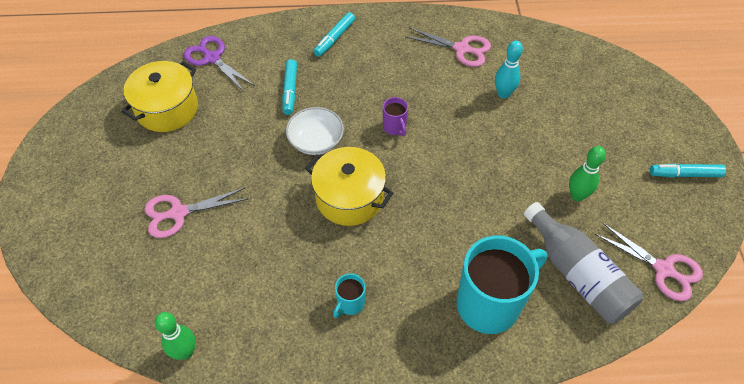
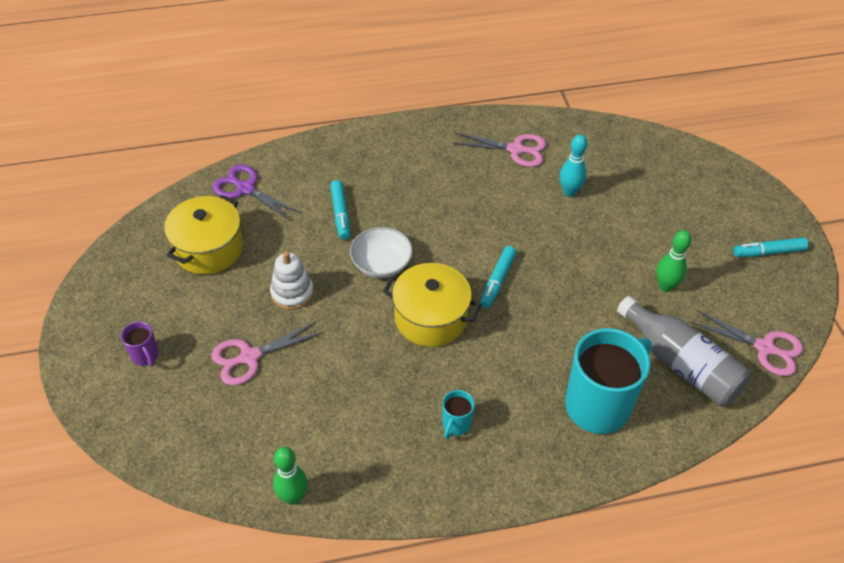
camera: 10 degrees left, 5 degrees down
turquoise marker [313,12,355,57] -> turquoise marker moved to [480,246,517,308]
purple mug [383,97,408,136] -> purple mug moved to [121,322,159,366]
none -> white stacking toy [270,252,314,310]

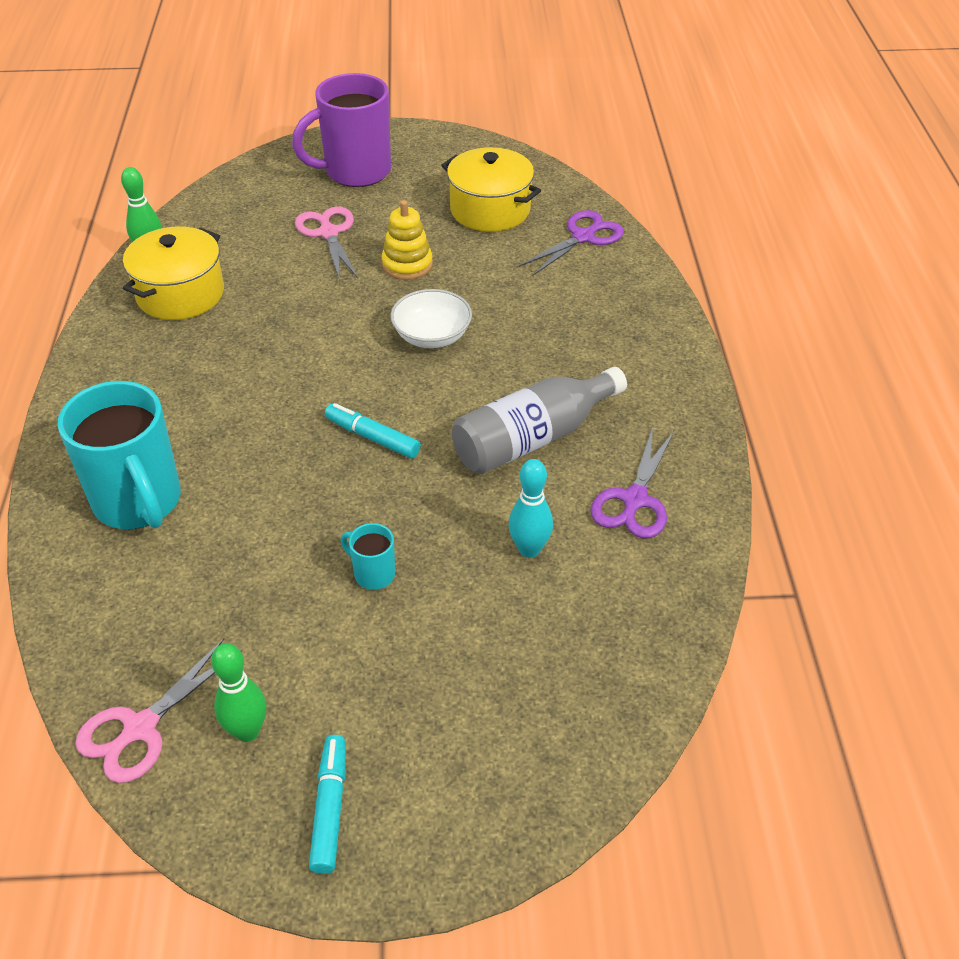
camera: 100 degrees right, 5 degrees down
purple mug [121,322,159,366] -> purple mug [292,73,391,187], size x2.28
white stacking toy [270,252,314,310] -> yellow stacking toy [382,200,433,280]
turquoise marker [330,180,350,240] -> none
yellow pot [383,263,481,347] -> yellow pot moved to [123,226,224,320]
turquoise mug [442,390,475,439] -> turquoise mug moved to [341,523,395,590]
pink scissors [452,133,546,167] -> purple scissors [590,427,674,538]
grey bottle [617,296,751,406] -> grey bottle moved to [452,367,627,474]
green bowling pin [656,230,692,292] -> green bowling pin moved to [211,643,267,742]

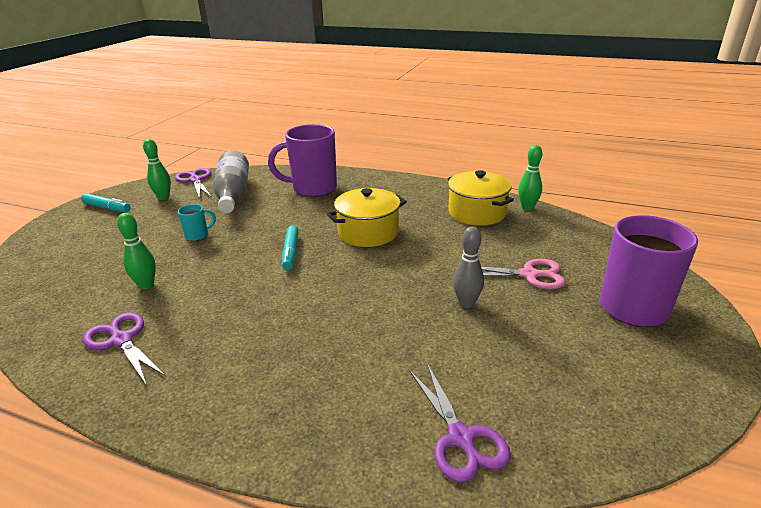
camera: 115 degrees right, 15 degrees down
turquoise mug [58,381,181,529] -> purple mug [268,124,337,197]
pink scissors [75,638,242,783] -> purple scissors [175,168,211,199]
turquoise marker [325,403,421,459] -> turquoise marker turned 120 degrees clockwise [282,226,299,270]
yellow stacking toy [382,200,433,280] -> grey bowling pin [453,226,484,308]
white bowl [390,289,472,348] -> none
yellow pot [441,147,541,232] -> yellow pot moved to [327,188,407,247]
grey bottle [452,367,627,474] -> grey bottle moved to [213,151,249,213]
turquoise bowling pin [509,459,553,558] -> green bowling pin [117,213,156,289]

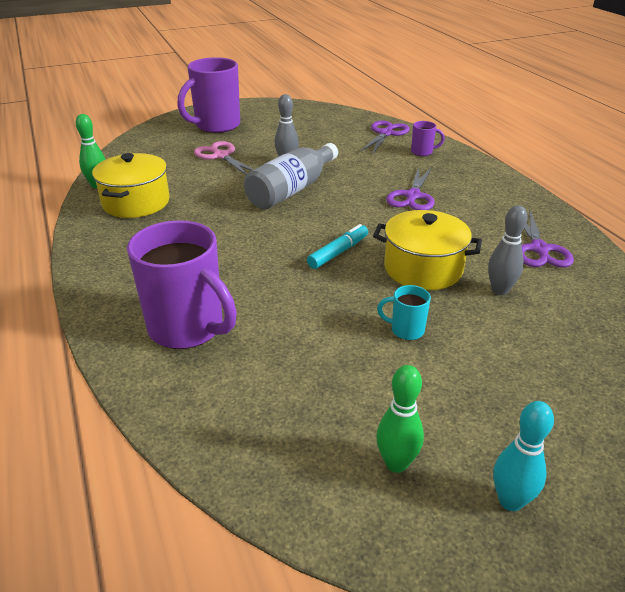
camera: 135 degrees left, 5 degrees up
turquoise marker [81,193,130,212] -> turquoise bowling pin [493,401,554,511]
green bowling pin [117,213,156,289] -> grey bowling pin [488,205,528,295]
purple scissors [175,168,211,199] -> purple scissors moved to [386,167,435,210]
grey bottle [213,151,249,213] -> grey bottle moved to [244,143,338,209]
yellow pot [327,188,407,247] -> yellow pot moved to [373,210,482,290]
none -> purple mug [411,121,445,156]

